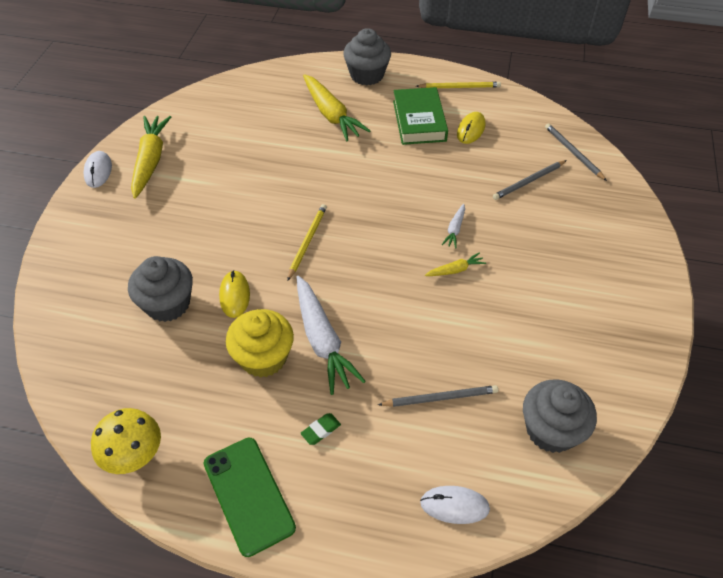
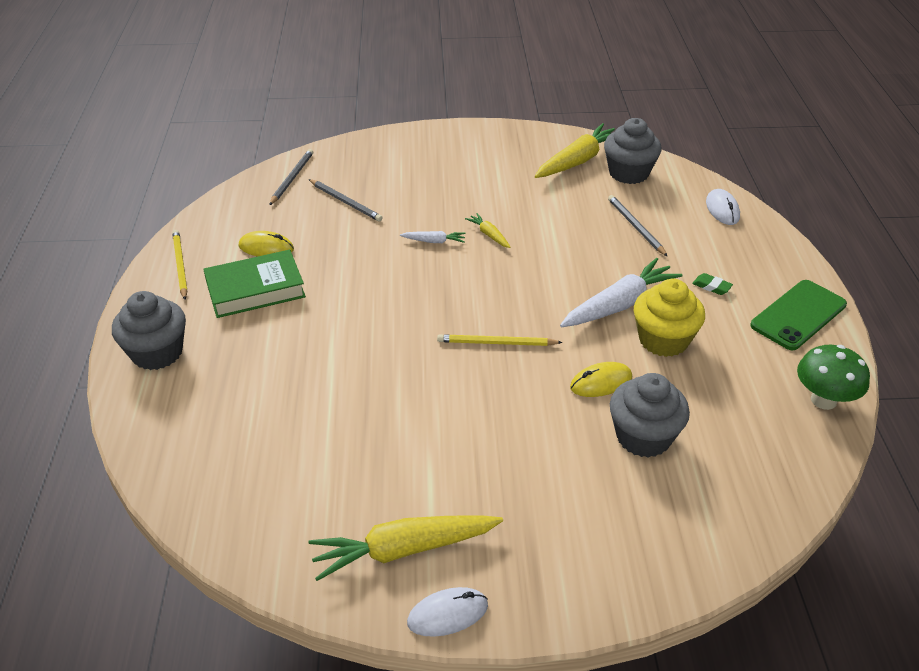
camera: 105 degrees left, 10 degrees down
yellow mushroom [91,408,161,474] -> green mushroom [797,345,870,410]
yellow carrot [303,74,370,141] -> yellow carrot moved to [535,123,615,178]
grey pencil [545,123,607,181] -> grey pencil turned 150 degrees clockwise [270,149,313,205]

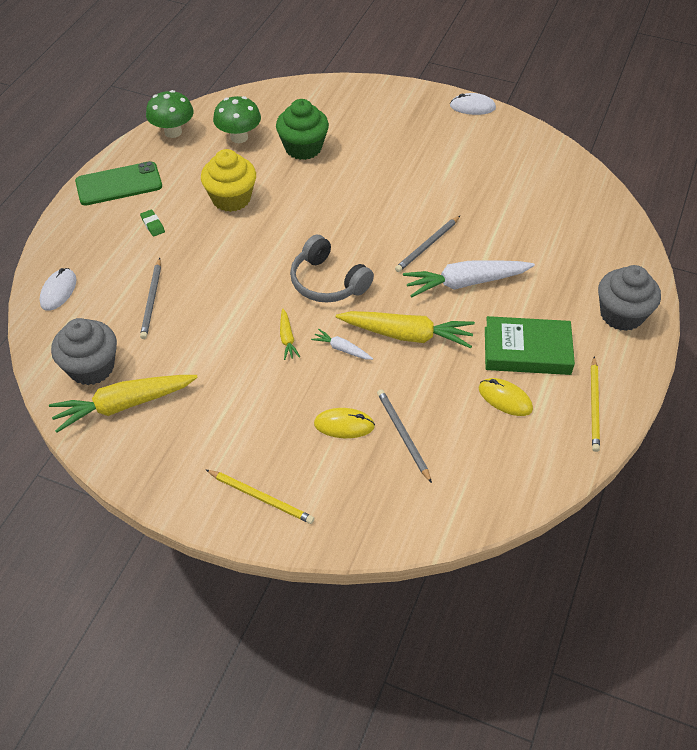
camera: 155 degrees left, 10 degrees up
grey pencil [270,149,313,205] -> grey pencil moved to [395,215,461,272]
yellow carrot [308,515,503,581] -> yellow carrot moved to [336,311,475,348]
yellow pencil [437,334,563,346] -> yellow pencil moved to [206,470,314,524]
white carrot [560,258,682,327] -> white carrot moved to [403,260,535,298]
yellow mouse [570,362,632,397] -> yellow mouse moved to [314,408,375,438]
grey cupcake [610,373,690,458] -> green cupcake [276,99,329,160]
none -> green mushroom [213,96,261,143]
none -> grey headphones [290,235,374,303]

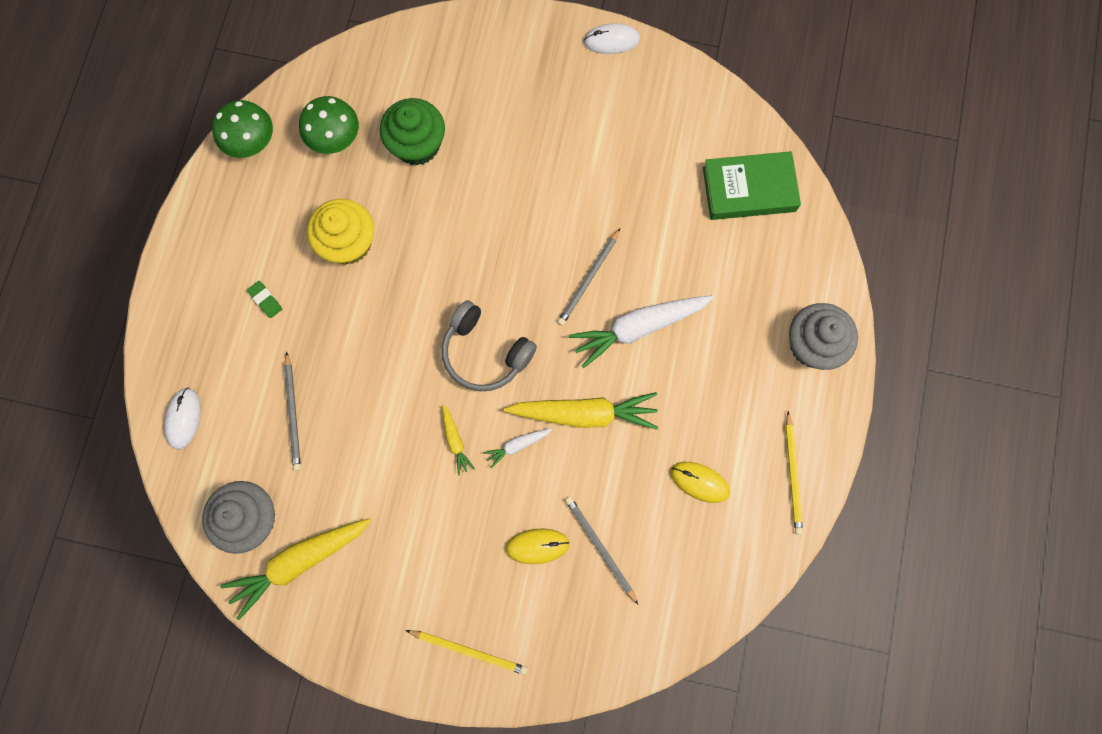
camera: 10 degrees left, 25 degrees up
green phone [75,161,162,206] -> none
white carrot [311,329,373,360] -> white carrot turned 45 degrees counterclockwise [483,428,552,468]
green book [485,316,575,375] -> green book moved to [703,151,801,220]

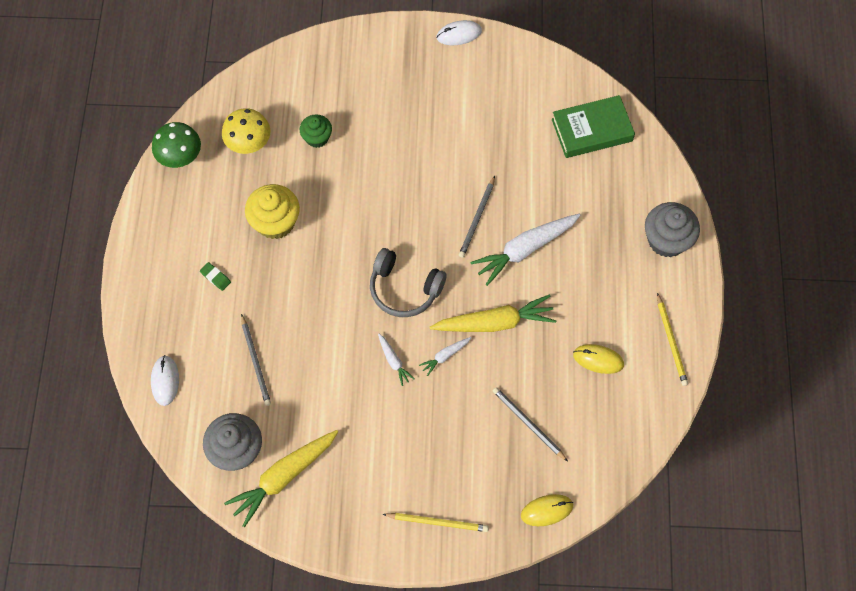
camera: 10 degrees left, 10 degrees down
green mushroom [299,96,359,154] -> yellow mushroom [222,108,270,154]
green cupcake [380,98,445,166] -> green cupcake [300,114,332,148], size x0.62
yellow carrot [442,405,475,475] -> white carrot [378,334,415,386]
yellow mouse [505,529,570,564] -> yellow mouse moved to [521,494,574,526]

